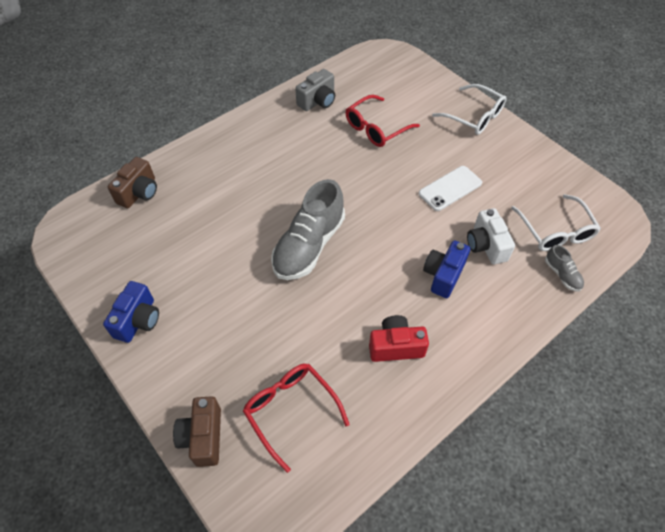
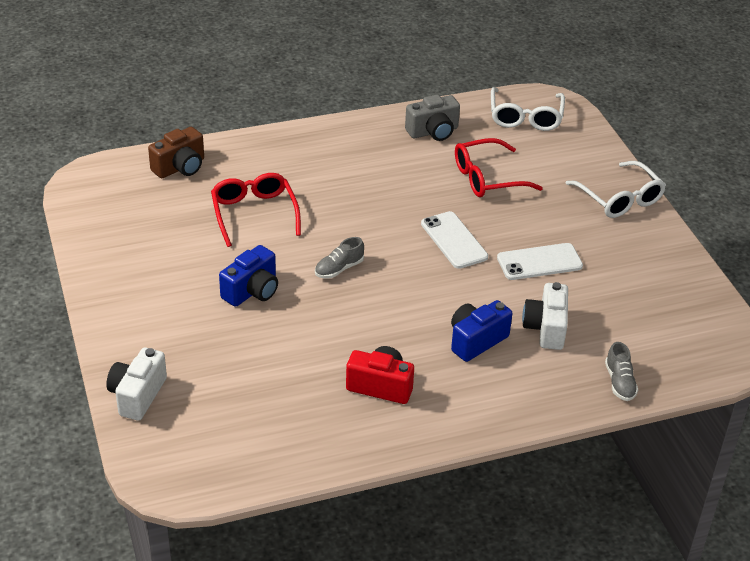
camera: 20 degrees right, 15 degrees down
blue camera [103,281,159,343] -> blue camera moved to [219,245,278,307]
brown camera [173,396,221,467] -> white camera [106,347,167,421]
red glasses [243,364,350,473] -> red glasses moved to [211,173,301,247]
grey shoe [271,179,345,280] -> grey shoe [315,237,364,279], size x0.45
white glasses [511,194,601,251] -> white glasses moved to [491,87,565,131]
none -> white phone [421,211,488,269]

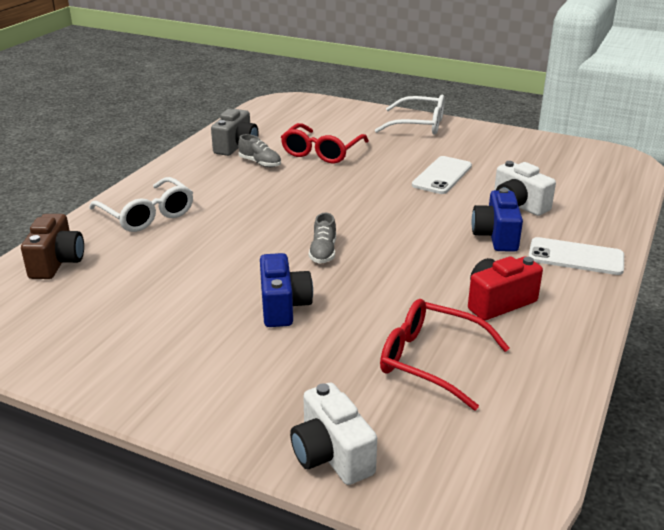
camera: 45 degrees left, 10 degrees down
red glasses [211,173,301,247] -> red glasses moved to [380,299,510,411]
white phone [421,211,488,269] -> white phone moved to [528,237,624,275]
white glasses [491,87,565,131] -> white glasses moved to [89,177,193,232]
grey shoe [605,342,638,401] -> grey shoe moved to [238,134,281,167]

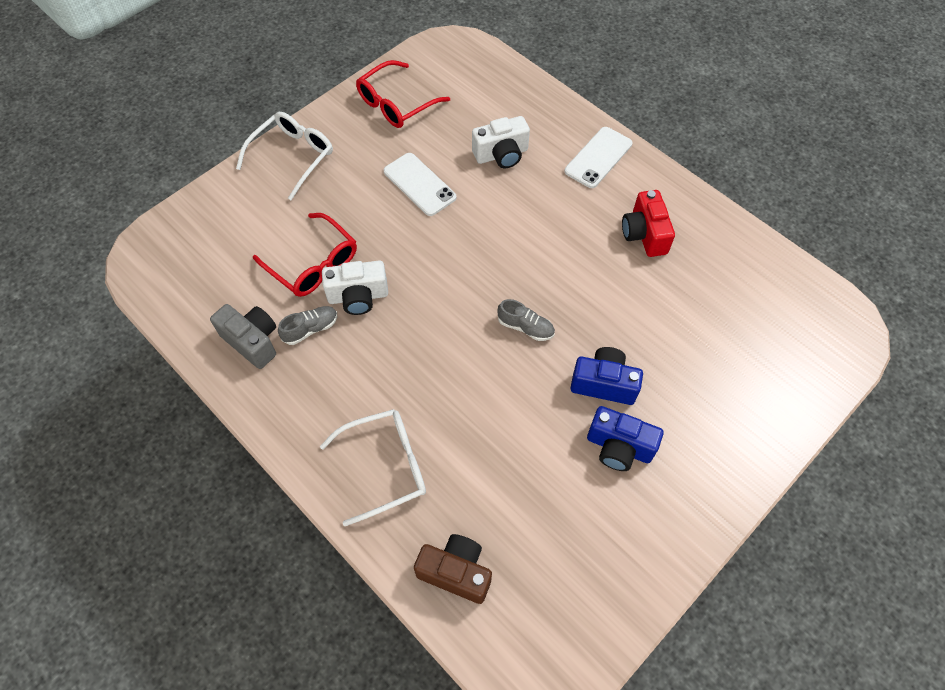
camera: 70 degrees left, 30 degrees up
white camera [290,383,377,485] -> white camera moved to [322,261,388,315]
red glasses [380,299,510,411] -> red glasses moved to [356,60,450,128]
blue camera [472,188,523,252] -> blue camera moved to [587,406,664,471]

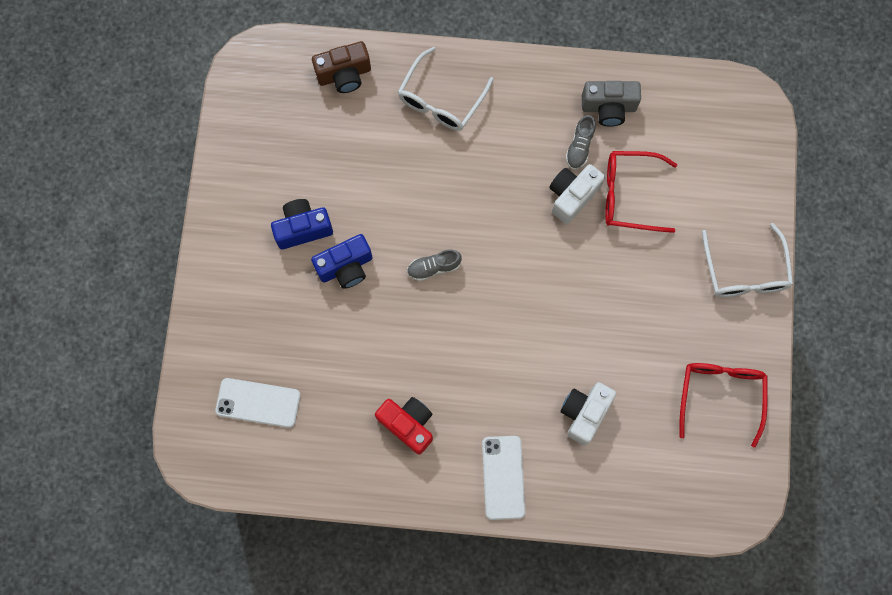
camera: 140 degrees right, 15 degrees up
white phone [384,153,456,216] -> white phone moved to [215,378,301,428]

